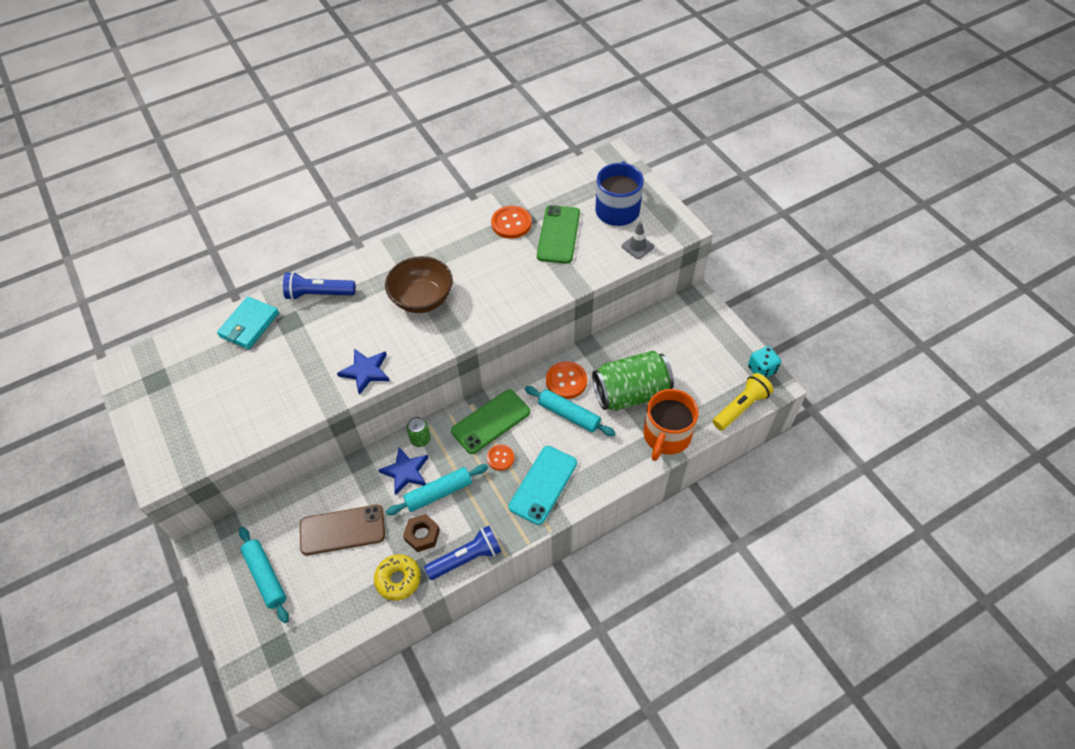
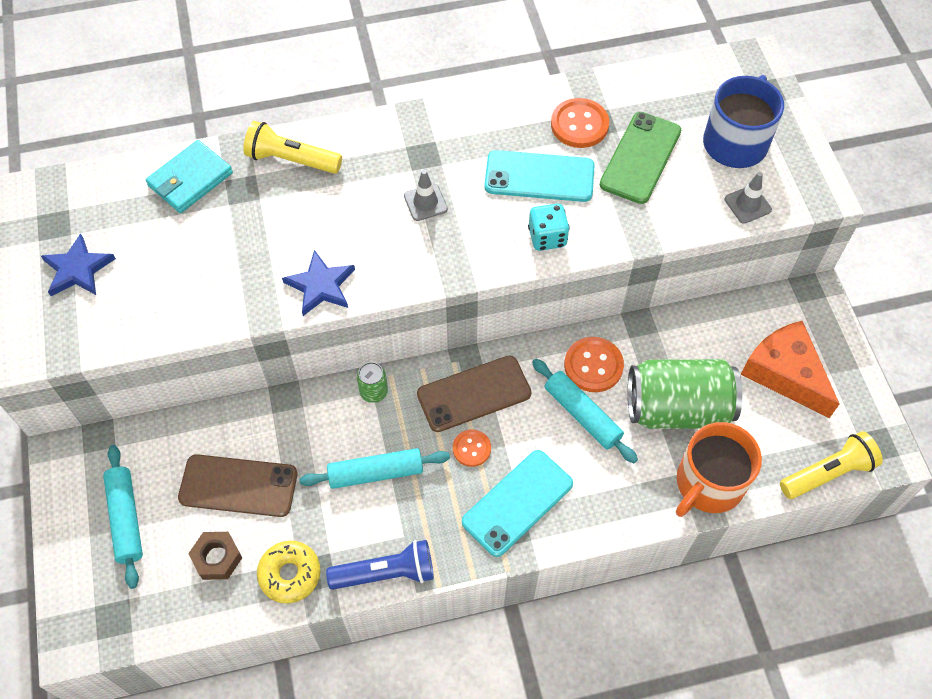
camera: 15 degrees right, 5 degrees up
blue flashlight [283,272,356,300] -> yellow flashlight [244,121,342,174]
blue star [378,447,429,496] -> blue star moved to [41,233,116,296]
brown bowl [385,256,453,313] -> grey traffic cone [404,170,448,221]
brown nut [403,514,440,552] -> brown nut moved to [188,532,242,580]
green phone [451,389,530,454] -> brown phone [417,355,531,432]
turquoise dice [748,346,781,378] -> turquoise dice moved to [528,204,570,251]
none -> turquoise phone [484,150,595,202]
none -> orange cheese [741,321,840,418]

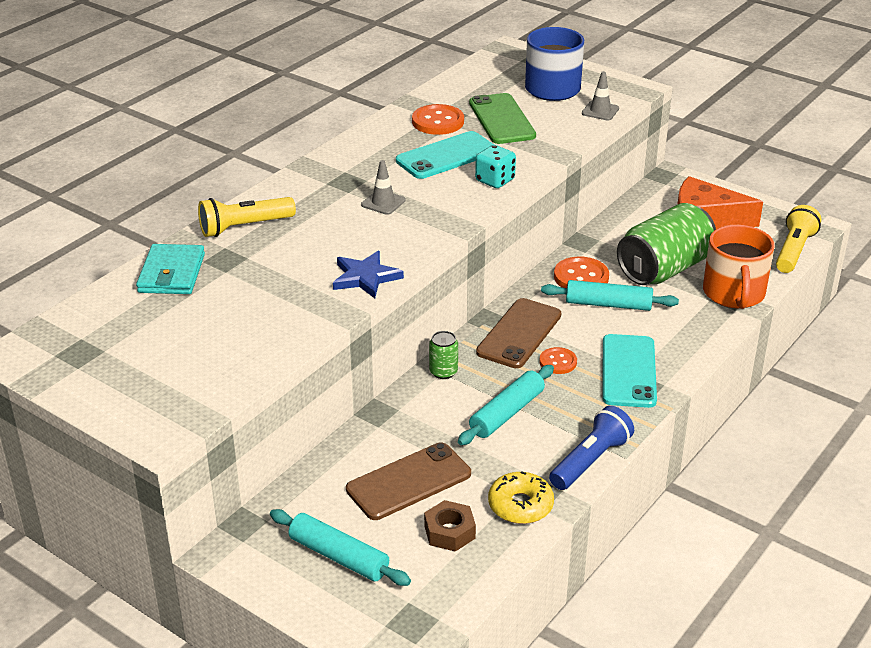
camera: 40 degrees left, 25 degrees down
blue star [41,233,116,296] -> none

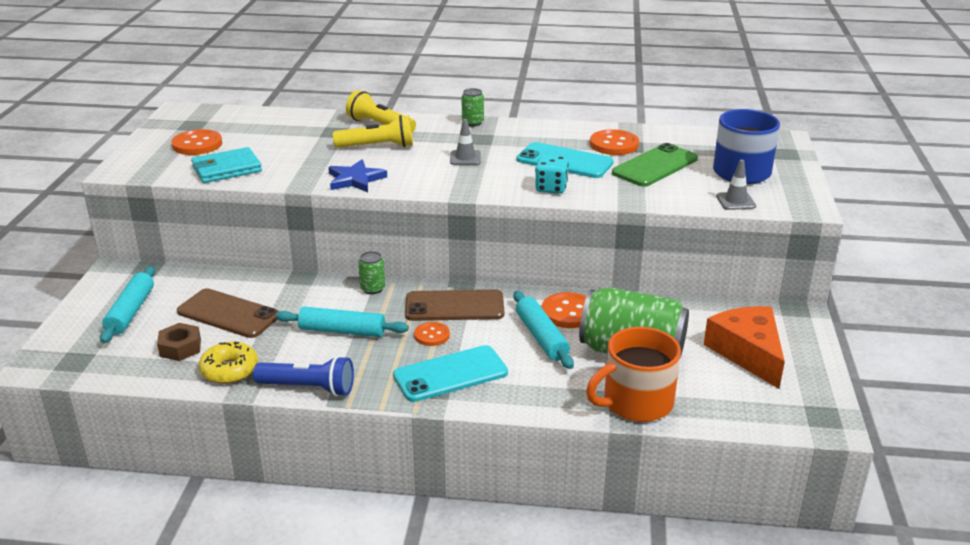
camera: 60 degrees right, 5 degrees down
turquoise wallet [136,244,205,294] -> turquoise wallet moved to [191,147,262,183]
yellow flashlight [776,205,821,273] -> yellow flashlight moved to [333,115,413,148]
none -> orange button [171,129,222,155]
none -> green can [462,88,484,126]

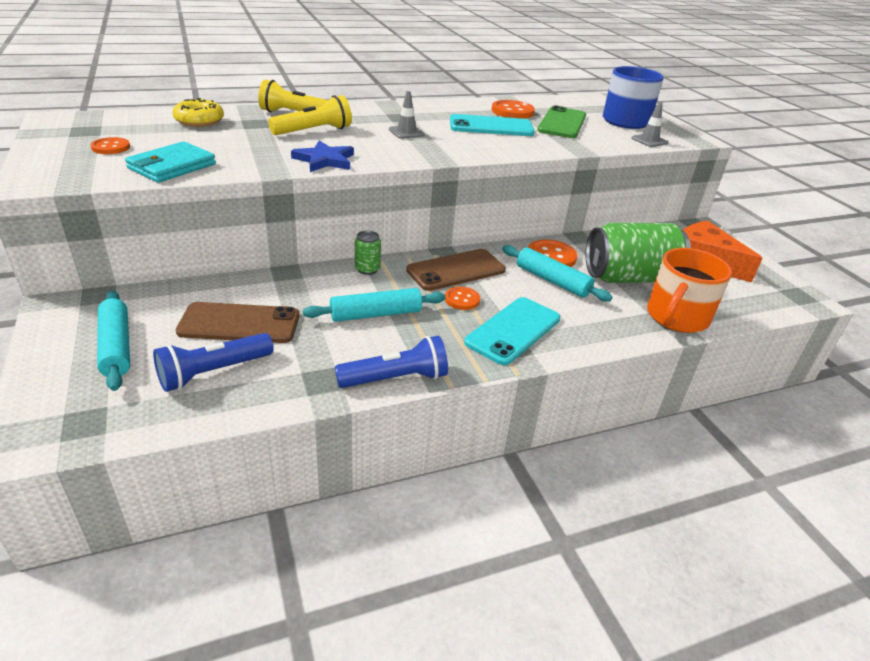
camera: 30 degrees left, 5 degrees up
brown nut [157,323,201,361] -> blue flashlight [153,333,274,392]
orange button [171,129,222,155] -> orange button [90,137,130,154], size x0.63
yellow donut [199,341,258,384] -> yellow donut moved to [173,98,224,127]
green can [462,88,484,126] -> none
turquoise dice [535,155,569,194] -> none

